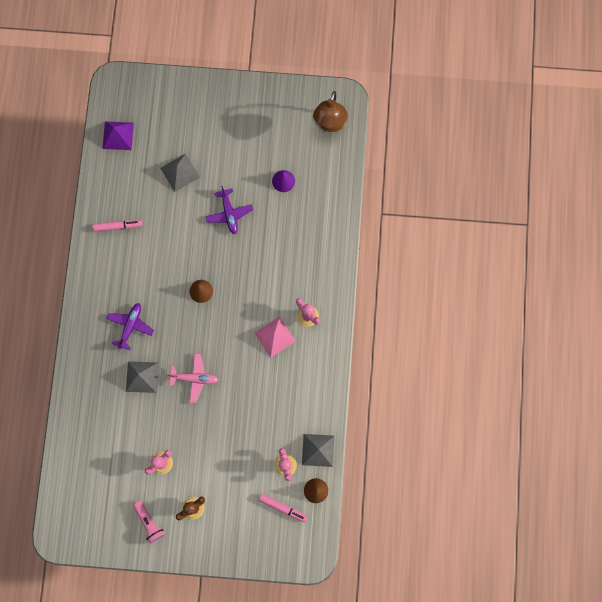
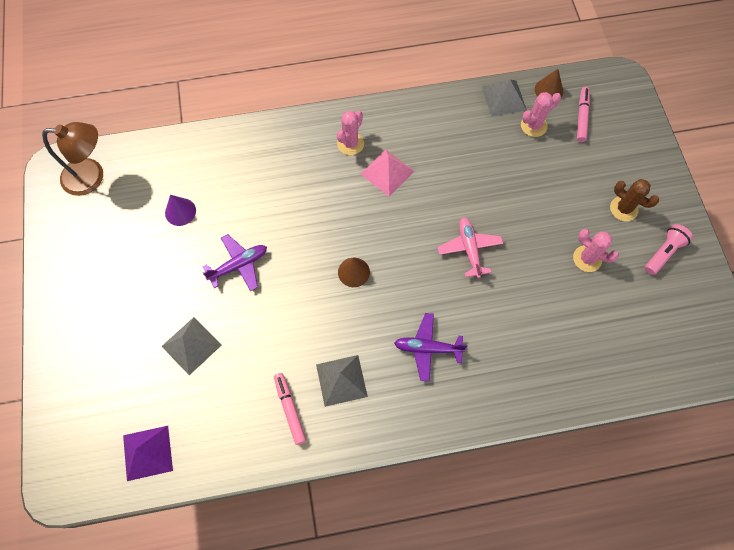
camera: 105 degrees left, 10 degrees down
grey pyramid [126,361,158,393] -> grey pyramid moved to [316,355,368,407]

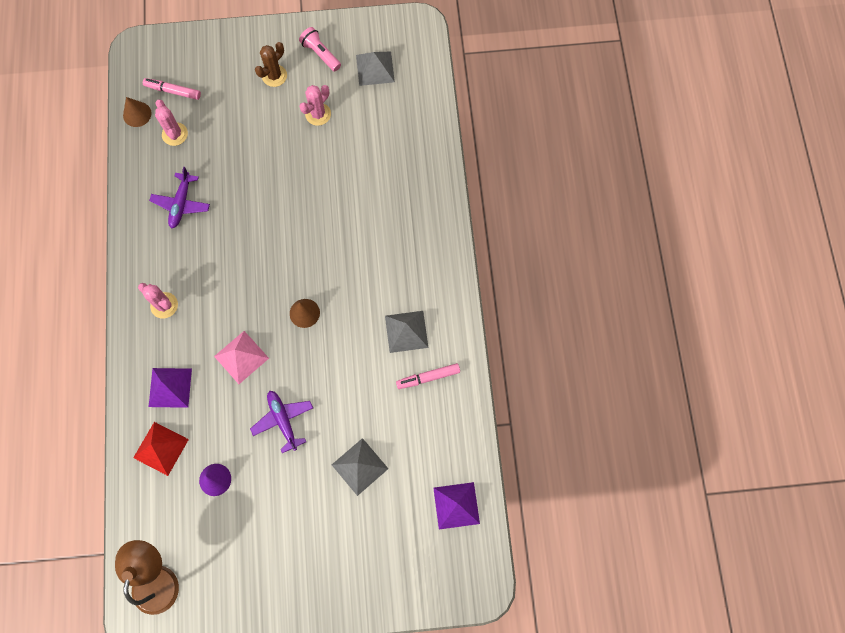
camera: 85 degrees left, 5 degrees up
pink pyramid [361,150,415,197] -> pink pyramid moved to [214,331,269,384]
purple plane [394,313,467,382] -> purple plane moved to [149,167,210,228]
pink plane [437,217,503,278] -> none
grey pyramid [482,80,527,117] -> grey pyramid moved to [356,51,395,86]
none -> red pyramid [133,422,189,476]
none -> purple pyramid [149,368,192,408]

